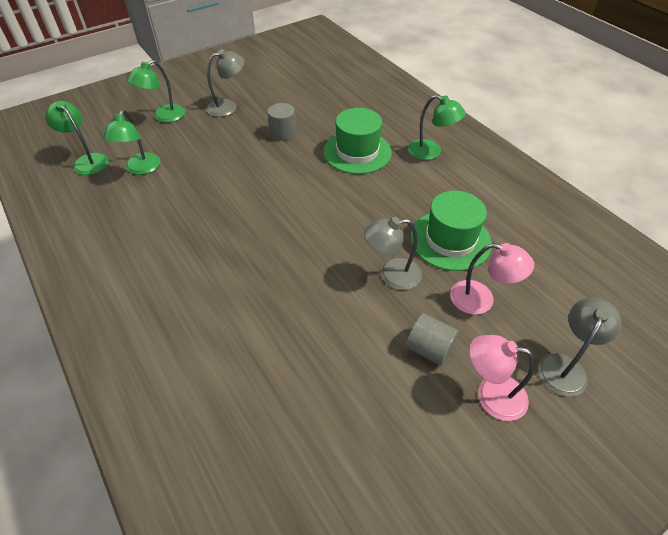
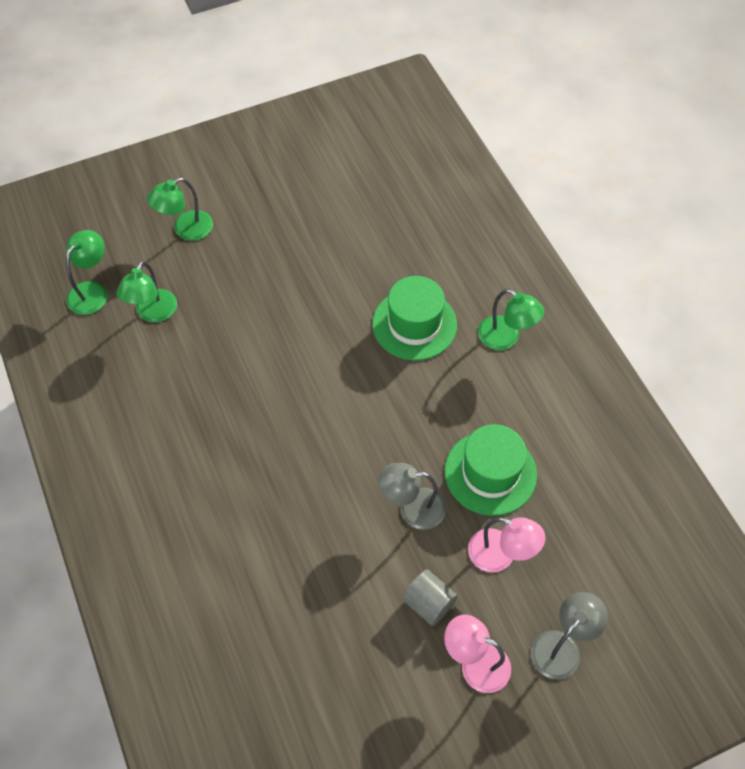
camera: 10 degrees right, 10 degrees up
green lamp [45,101,109,175] -> green lamp turned 60 degrees clockwise [66,230,107,315]
grey lamp [206,49,244,117] -> none
grey cylinder [268,103,296,141] -> none

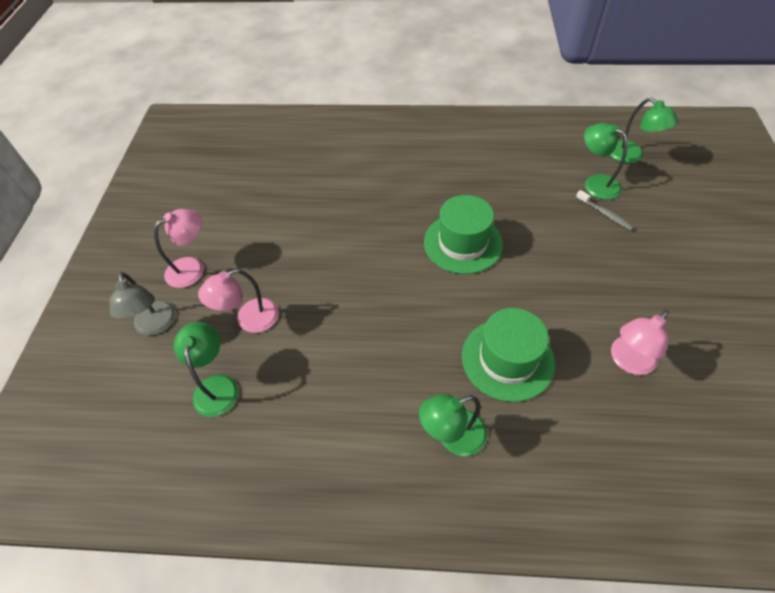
camera: 120 degrees right, 5 degrees down
green lamp [147,178,213,241] -> green lamp moved to [174,322,239,417]
grey lamp [379,463,446,530] -> none
grey cylinder [402,569,457,626] -> none
green hat [445,424,537,516] -> green hat moved to [424,195,503,274]
none -> grey toothbrush [576,190,634,231]
none -> pink lamp [611,310,669,375]

